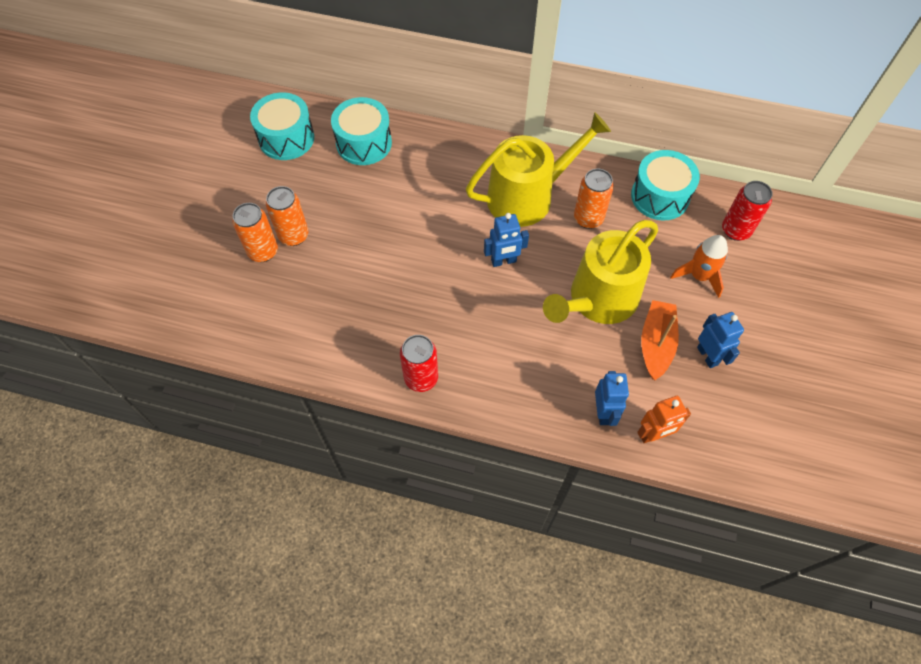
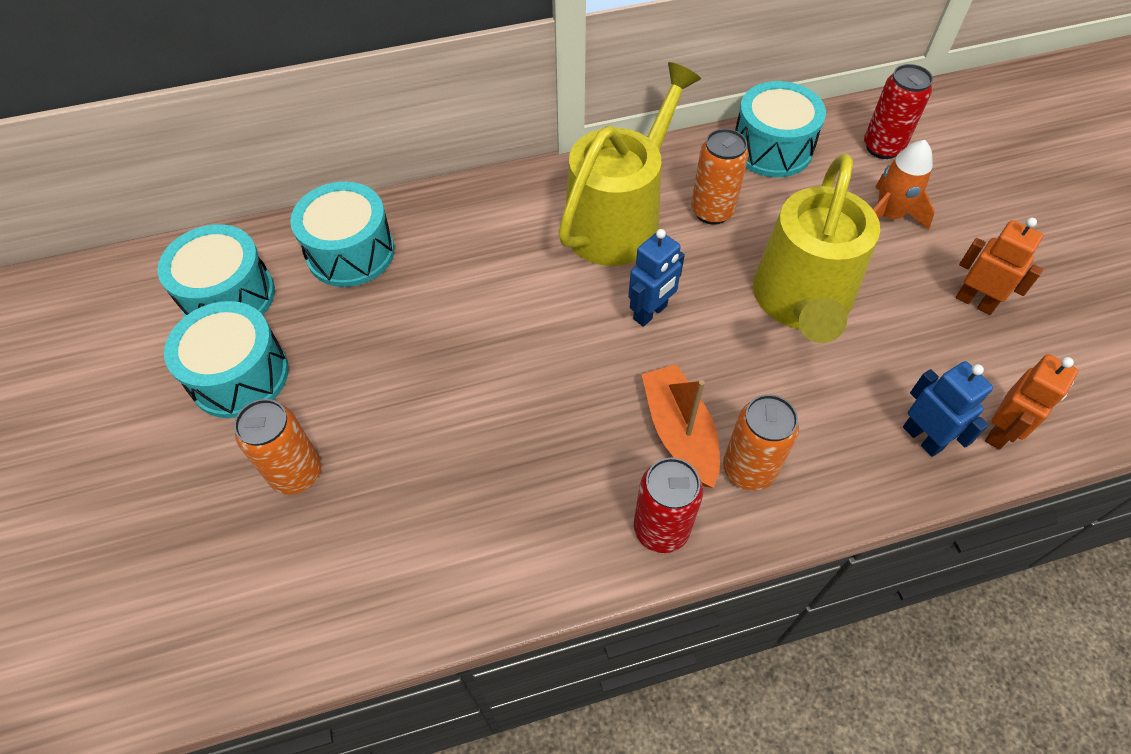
camera: 30 degrees left, 5 degrees down
orange can [266,186,309,246] -> orange can moved to [723,394,799,491]
orange boat [641,300,679,380] -> orange boat moved to [642,364,720,488]
blue robot [697,312,744,368] -> orange robot [956,218,1043,315]
none -> turquoise drum [164,301,289,418]

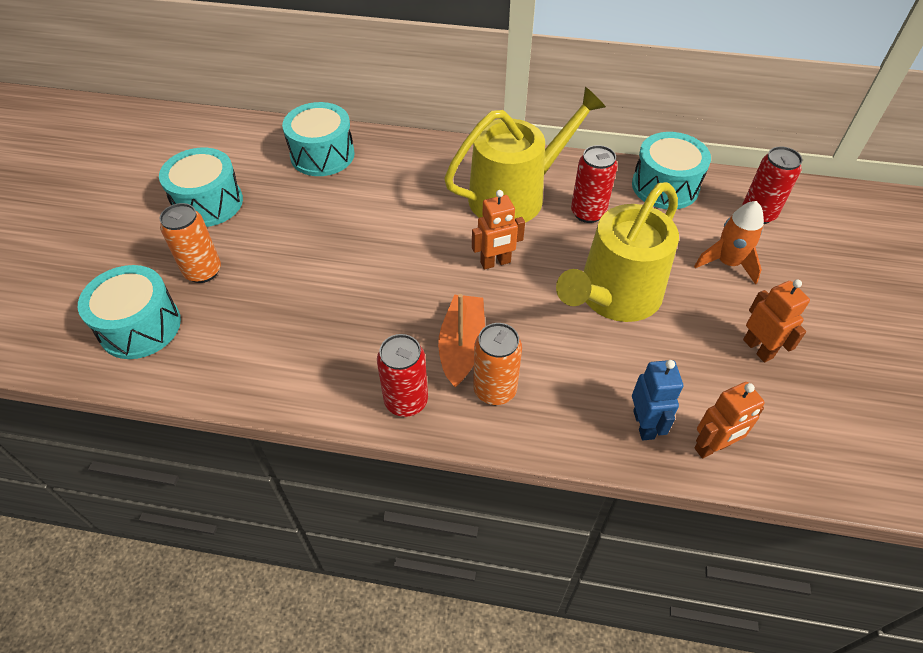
camera: 25 degrees right, 5 degrees down
turquoise drum [157,224,275,316] -> turquoise drum moved to [78,265,181,359]
blue robot [628,229,685,327] -> orange robot [472,190,525,270]
orange can [691,129,749,225] -> red can [571,145,617,223]

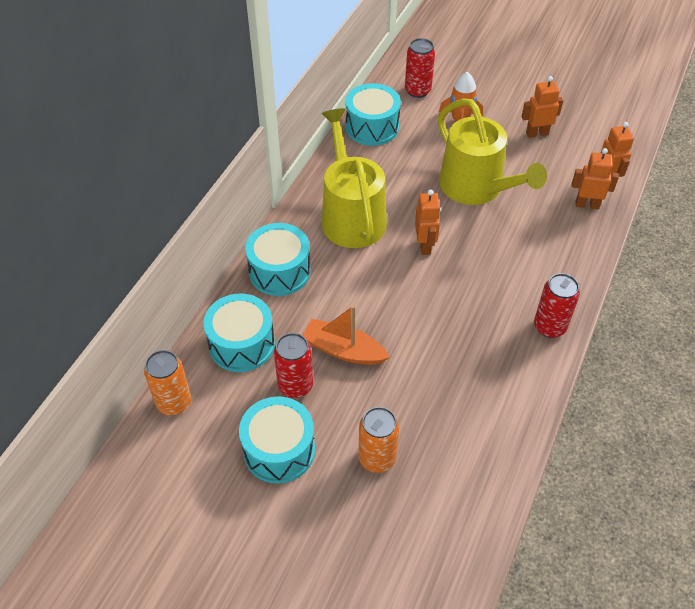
camera: 75 degrees left, 0 degrees up
turquoise drum [78,265,181,359] -> turquoise drum moved to [245,223,311,296]
orange boat [438,294,485,387] -> orange boat moved to [302,305,390,365]
orange can [473,323,522,405] -> orange can moved to [144,350,191,415]
red can [571,145,617,223] -> red can moved to [274,333,313,398]
blue robot [632,360,683,440] -> orange robot [572,148,619,209]

